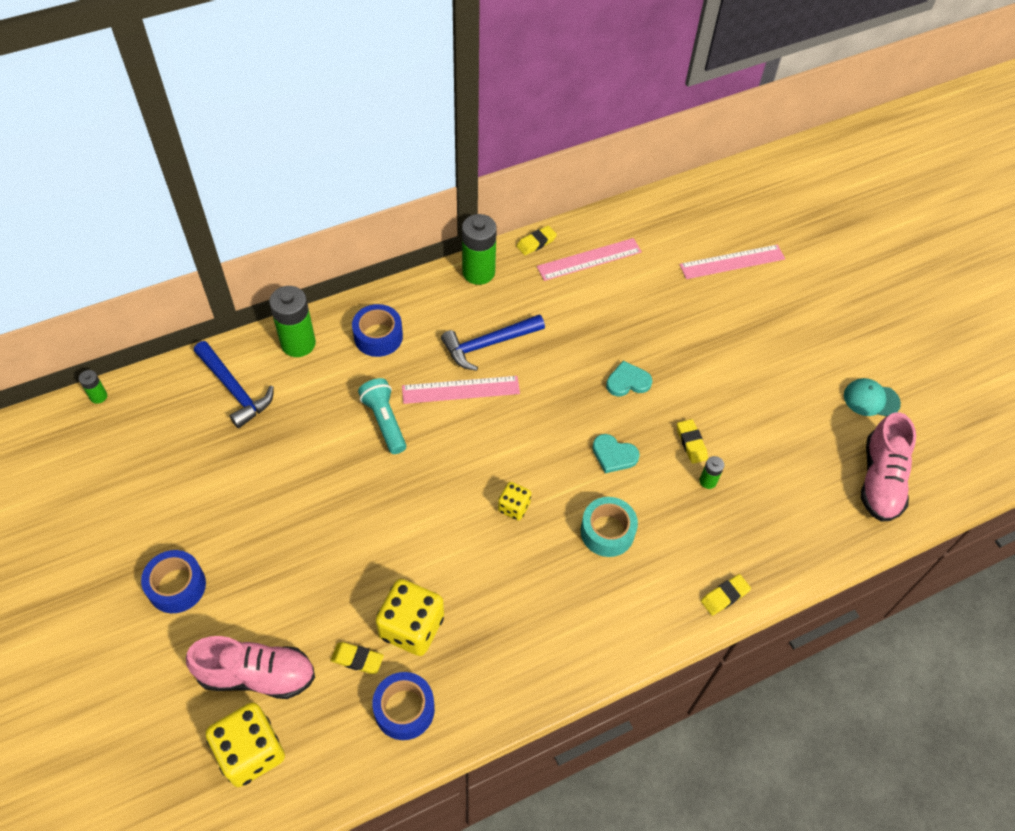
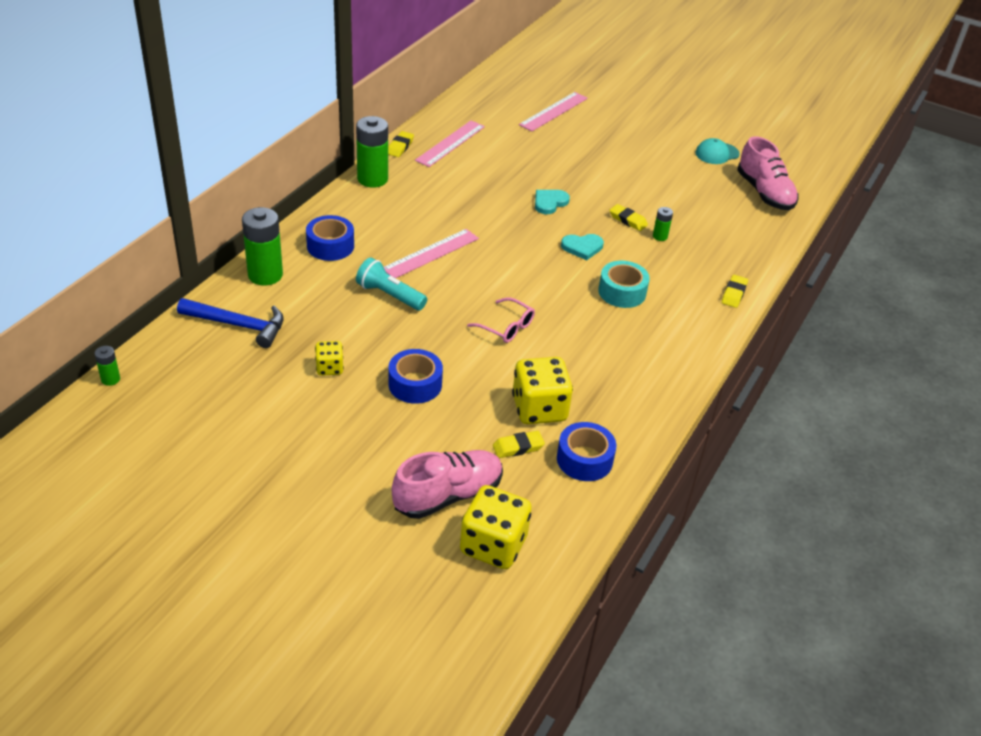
camera: 35 degrees left, 15 degrees down
blue tape [141,550,206,613] -> blue tape moved to [389,349,443,404]
blue hammer [441,314,545,371] -> none
yellow dice [498,482,531,520] -> yellow dice moved to [315,341,344,376]
none -> pink glasses [467,297,535,343]

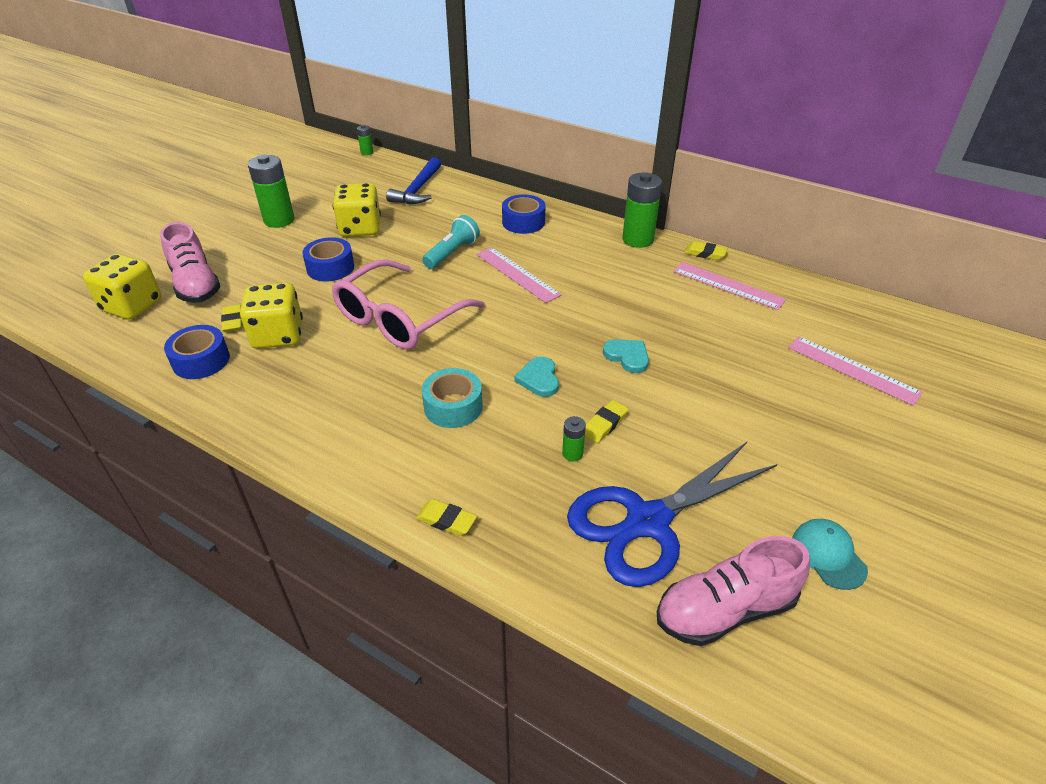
camera: 95 degrees right, 0 degrees up
green battery [242,207,283,285] -> green battery moved to [248,155,295,228]
yellow dice [315,341,344,376] -> yellow dice [333,183,381,237], size x1.86
pink glasses [467,297,535,343] -> pink glasses [332,259,485,350], size x2.14
none -> blue scissors [567,442,777,587]

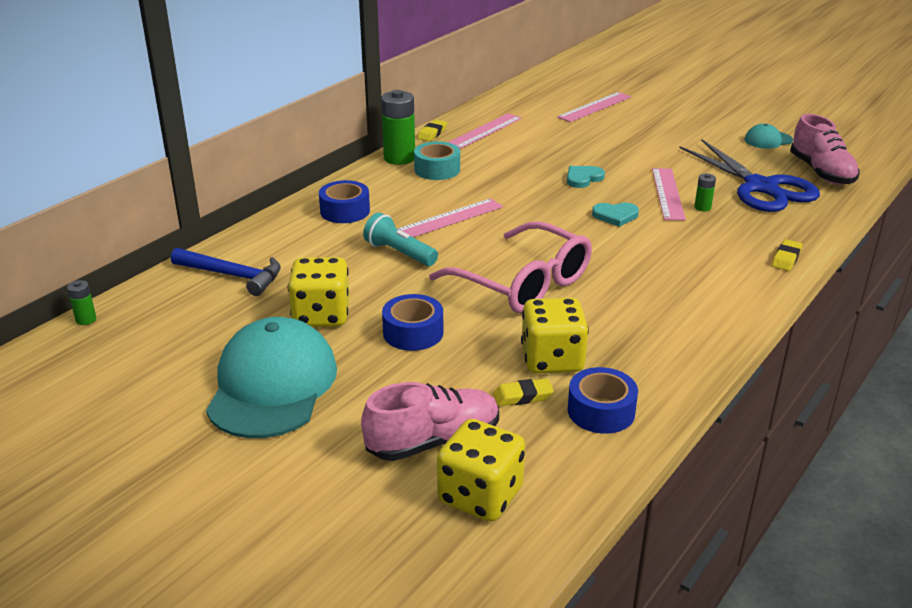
camera: 85 degrees left, 10 degrees down
green battery [248,155,295,228] -> turquoise cap [206,317,337,438]
turquoise tape [422,368,483,428] -> turquoise tape moved to [414,141,460,180]
yellow eraser [585,400,628,443] -> pink ruler [652,168,686,221]

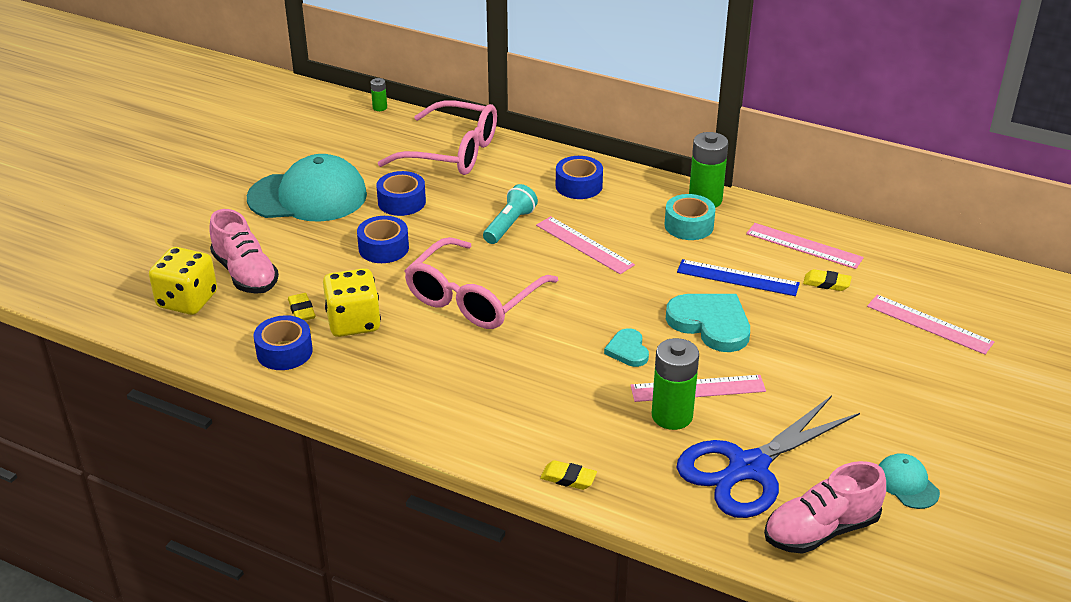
camera: 80 degrees right, 5 degrees up
blue hammer [171,248,281,296] -> pink glasses [378,100,497,175]
yellow dice [288,257,350,327] -> blue tape [376,171,426,216]
yellow eraser [418,120,447,141] -> yellow eraser moved to [803,269,852,291]
turquoise heart [567,166,605,188] -> turquoise heart [666,294,750,352], size x1.81
green battery [694,173,716,211] -> green battery [652,338,699,430], size x2.10
none -> blue ruler [677,259,800,296]

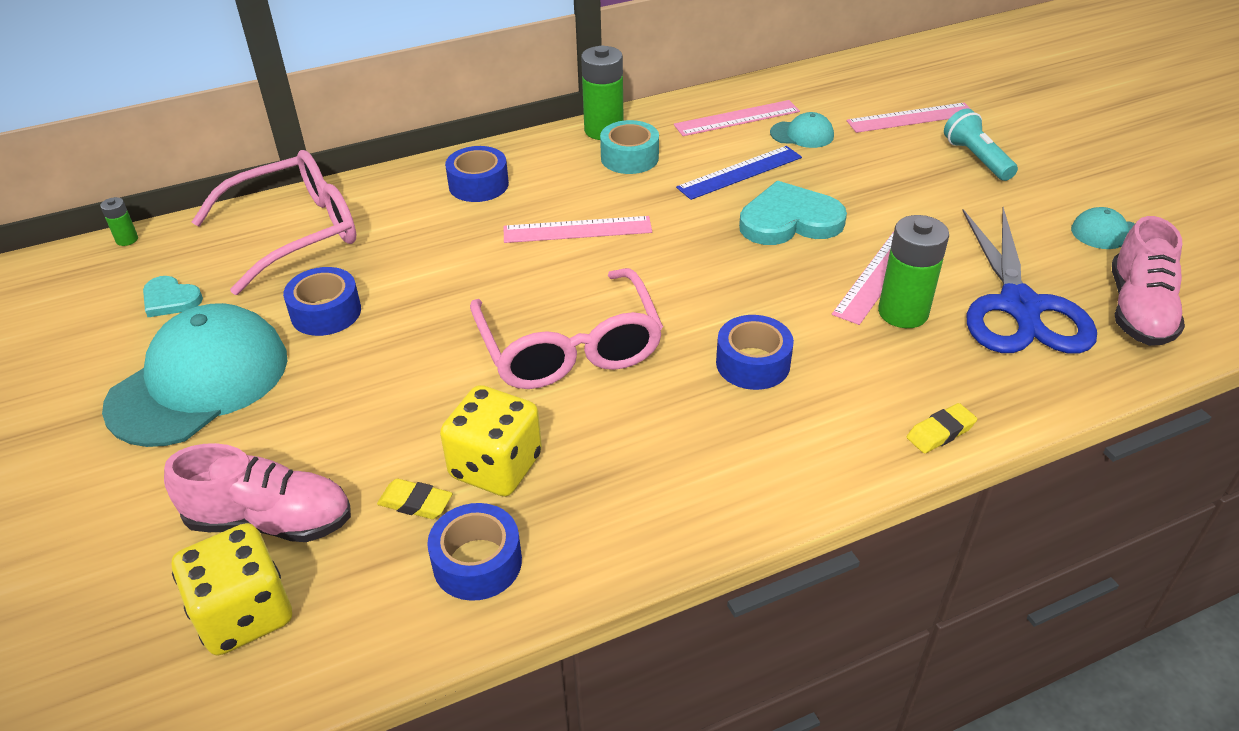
camera: 50 degrees left, 5 degrees up
blue tape [357,216,409,263] -> blue tape moved to [716,315,794,390]
turquoise flashlight [483,184,538,244] -> turquoise flashlight moved to [944,108,1018,181]
turquoise heart [604,328,649,367] -> turquoise heart moved to [143,276,203,317]
yellow eraser [803,269,852,291] -> turquoise cap [770,112,834,148]

